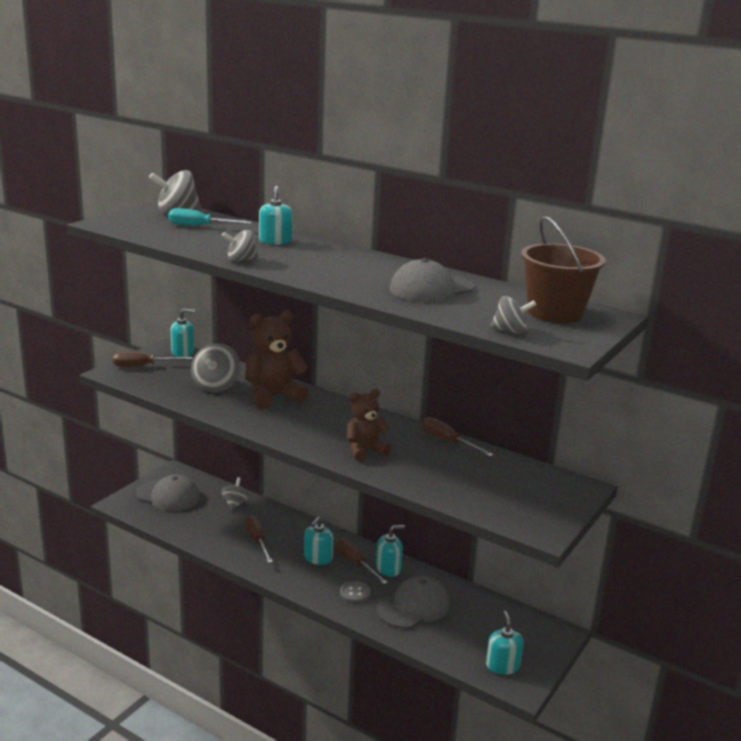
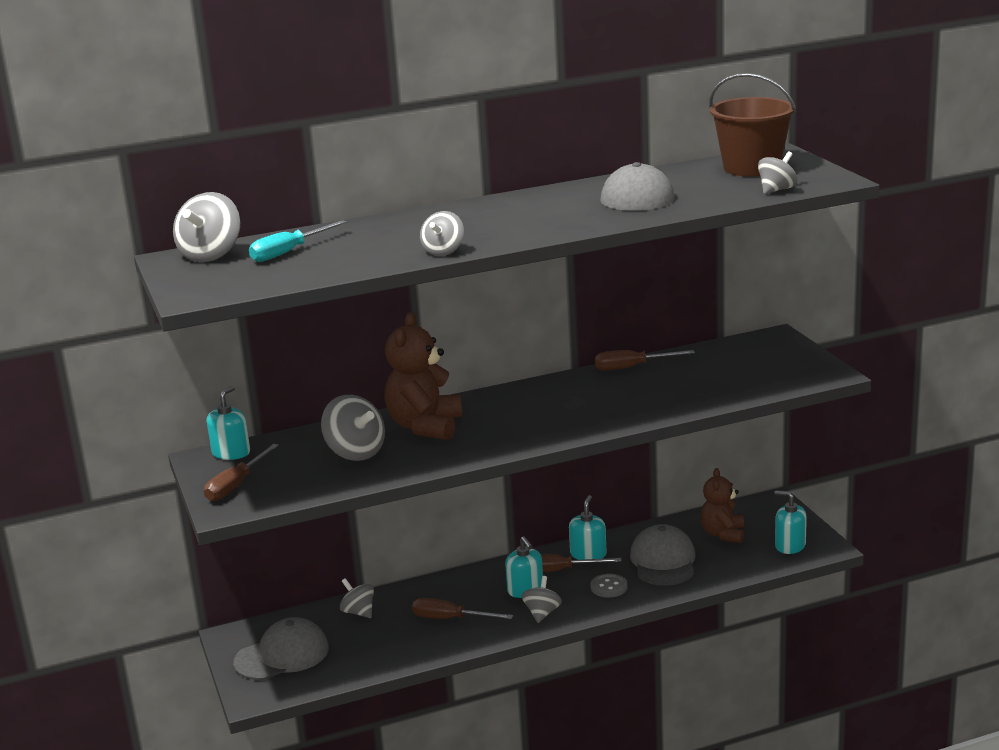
camera: 50 degrees left, 0 degrees up
turquoise soap dispenser [259,186,292,245] -> none
brown teddy bear [347,389,392,461] -> brown teddy bear moved to [700,468,744,543]
none -> grey spinning top [521,576,562,623]

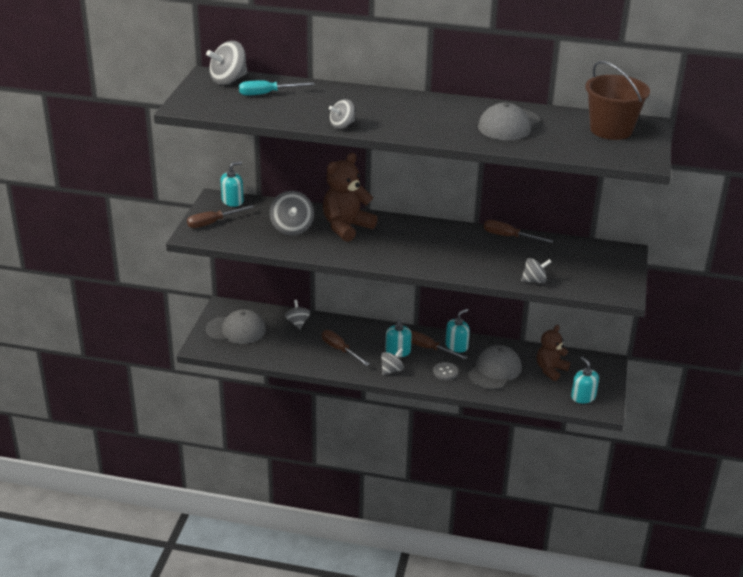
camera: 30 degrees right, 10 degrees up
grey spinning top [758,151,797,194] -> grey spinning top moved to [521,258,551,283]

